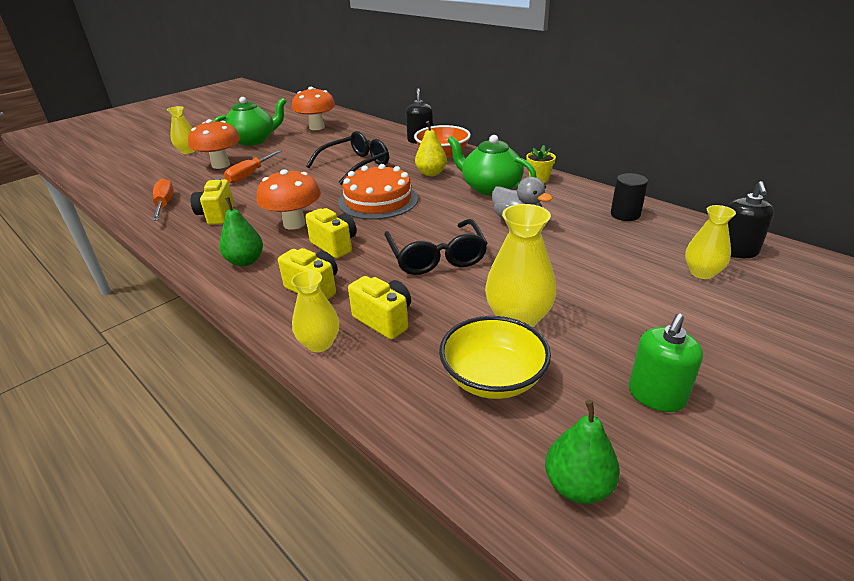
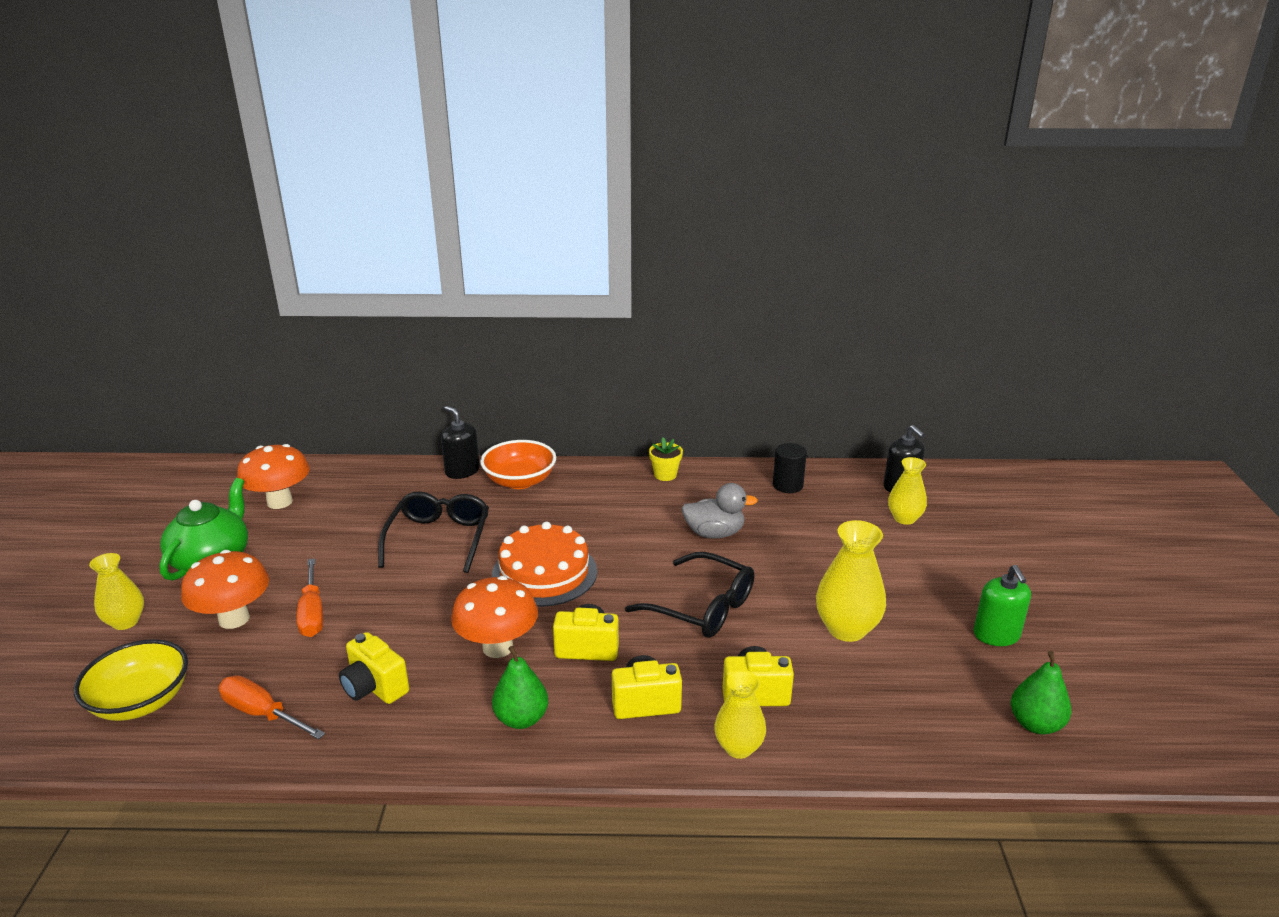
camera: 45 degrees left, 5 degrees down
yellow pear [415,121,447,176] -> none
yellow bowl [439,316,551,399] -> yellow bowl moved to [74,639,188,721]
green teapot [447,135,537,196] -> none

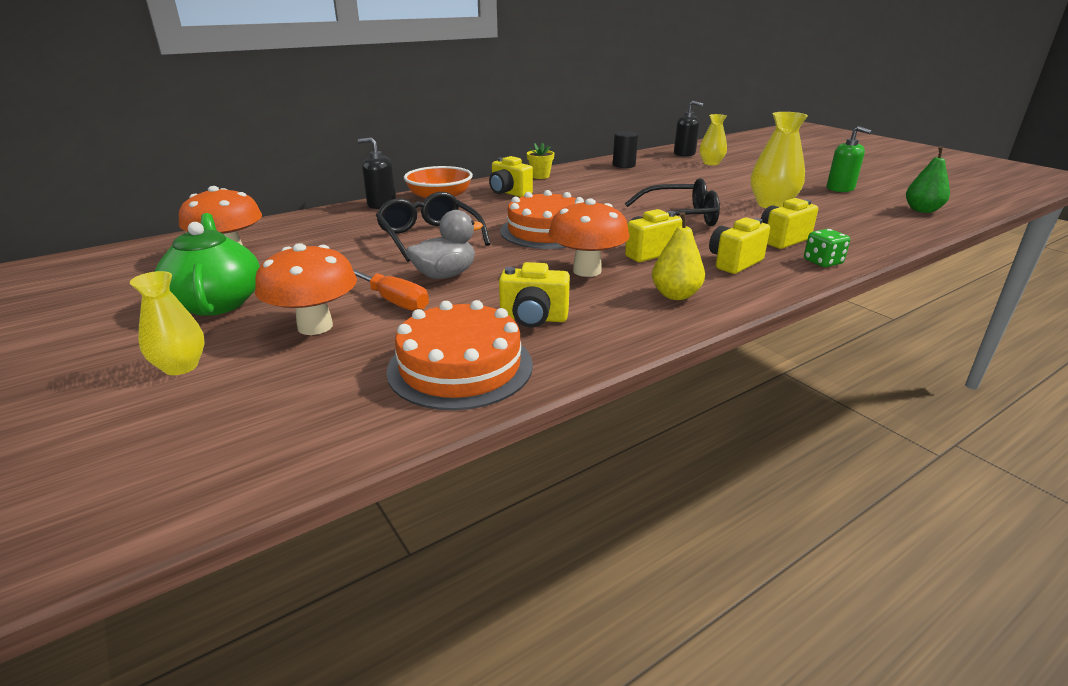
camera: 35 degrees left, 0 degrees up
yellow bowl [74,639,188,721] -> none
orange screwdriver [219,675,325,739] -> orange cake [386,300,533,410]
green pear [492,646,548,729] -> yellow pear [652,212,705,300]
grey duck [681,483,758,539] -> grey duck moved to [406,210,483,279]
yellow vase [714,671,766,759] -> green dice [804,229,850,267]
none -> yellow camera [489,156,533,197]

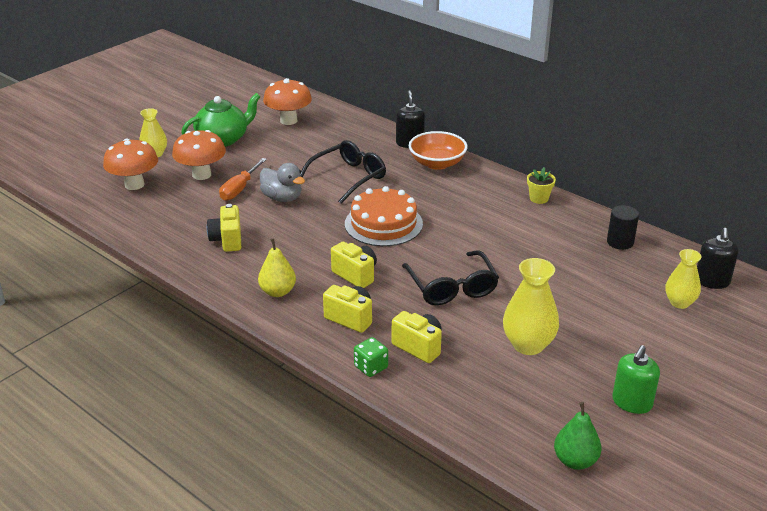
camera: 75 degrees right, 5 degrees up
orange cake [386,300,533,410] -> none
yellow camera [489,156,533,197] -> none
orange mushroom [548,199,630,277] -> orange mushroom moved to [103,139,158,190]

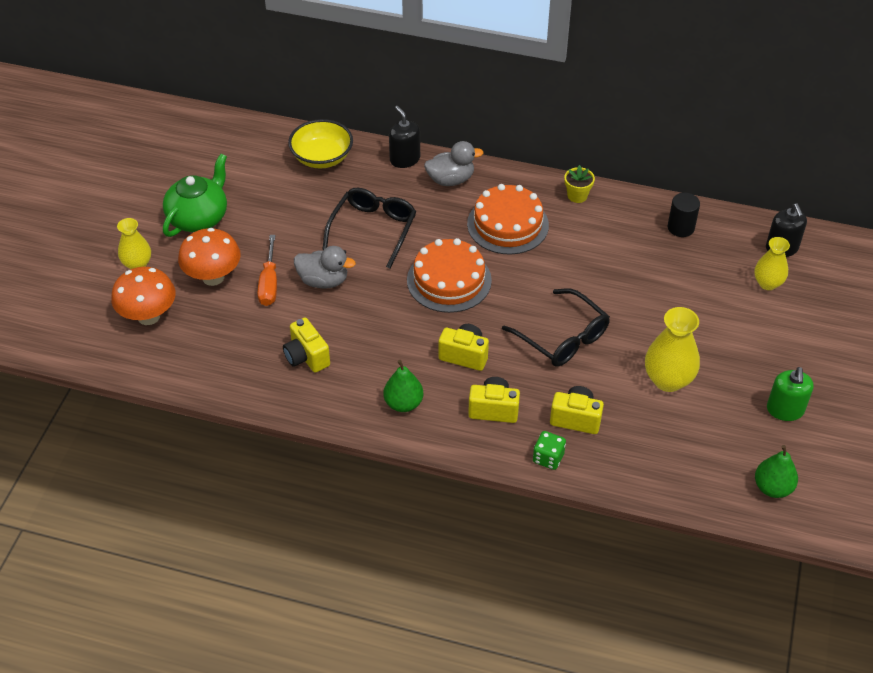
camera: 25 degrees left, 15 degrees up
yellow pear [258,238,296,297] -> green pear [383,360,423,412]
orange mushroom [263,78,312,125] -> none
orange bowl [409,131,468,170] -> grey duck [424,141,483,186]
none -> yellow bowl [288,119,353,169]
none -> orange cake [467,184,549,255]

